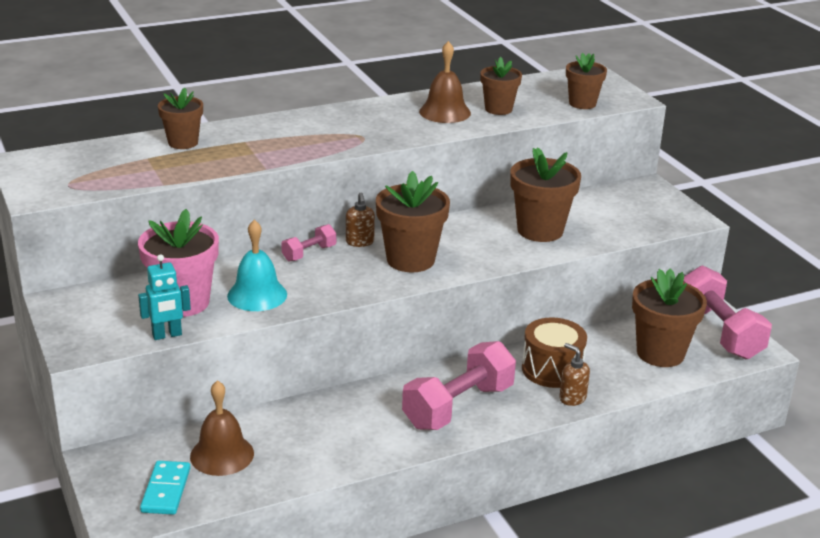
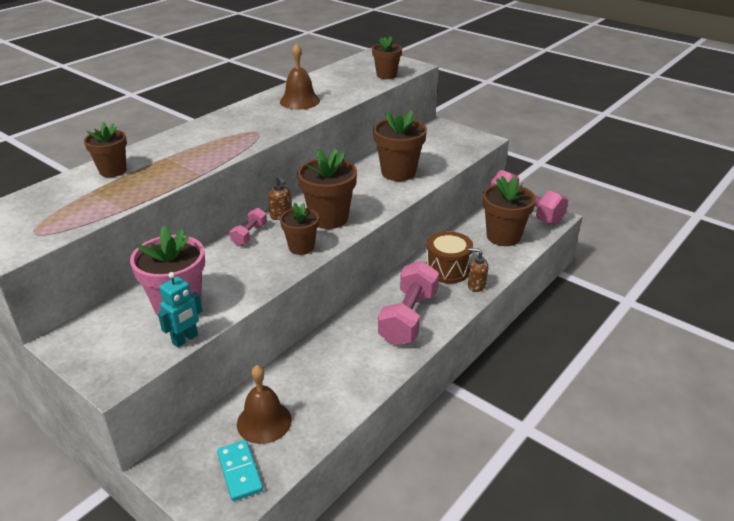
camera: 25 degrees left, 5 degrees up
turquoise bell [227,220,287,311] -> none
brown flower pot [480,57,522,115] -> brown flower pot moved to [280,203,319,255]

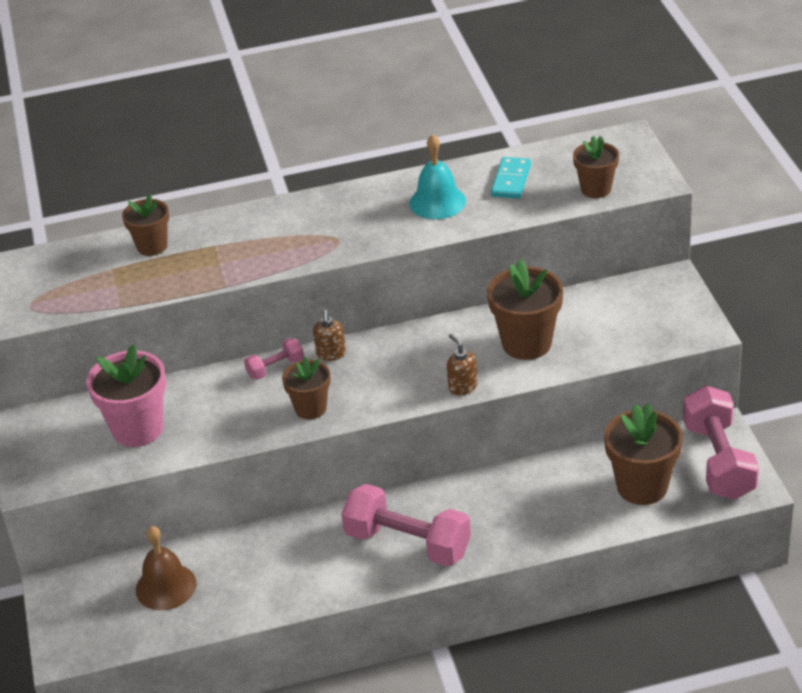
camera: 40 degrees right, 5 degrees up
turquoise robot [158,272,202,347] -> none
turquoise domino [217,440,263,501] -> turquoise domino moved to [491,157,531,199]
brown bell [280,43,320,110] -> turquoise bell [410,134,466,219]
brown flower pot [297,149,357,229] -> none
pink dumbbell [378,261,439,345] -> pink dumbbell turned 60 degrees clockwise [341,484,471,567]
brown drum [426,231,473,283] -> none
brown soap dispenser [468,248,488,292] -> brown soap dispenser moved to [447,334,478,395]

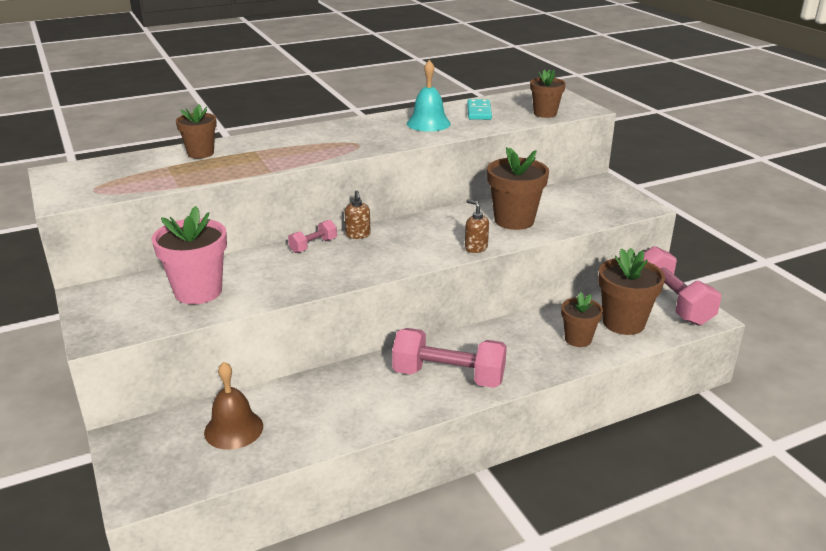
camera: 15 degrees left, 10 degrees down
brown flower pot [282,356,331,419] -> brown flower pot moved to [561,292,603,347]

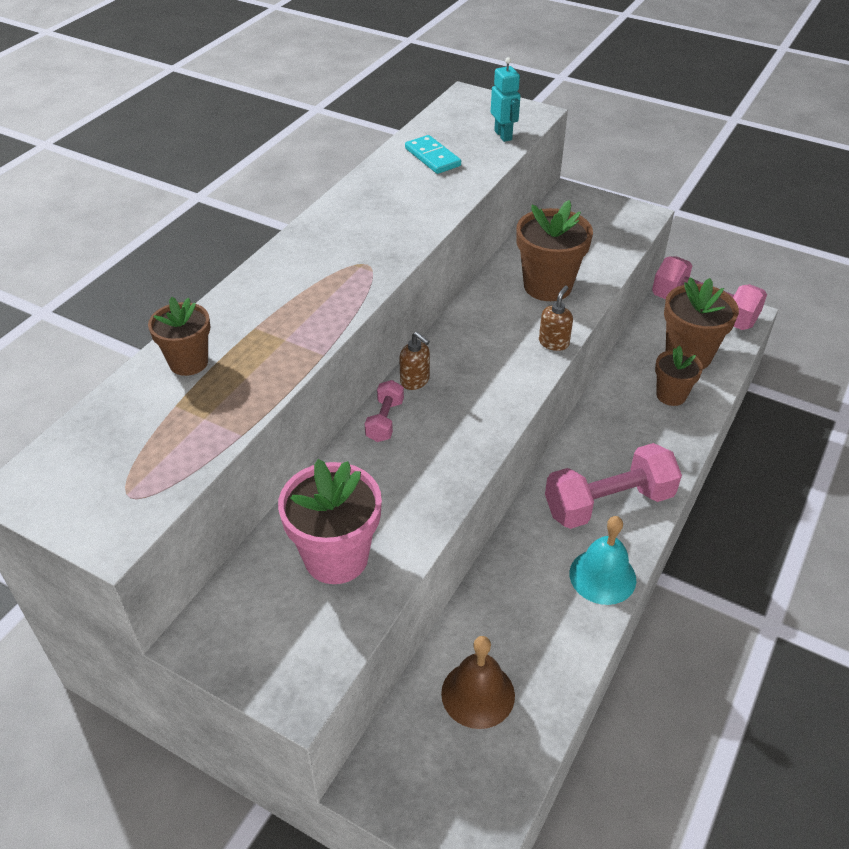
camera: 35 degrees left, 15 degrees up
turquoise bell [407,60,451,132] -> turquoise bell moved to [570,516,636,605]
brown soap dispenser [465,199,489,253] -> brown soap dispenser turned 105 degrees clockwise [539,286,573,351]
brown flower pot [530,70,566,118] -> turquoise robot [491,57,520,142]

